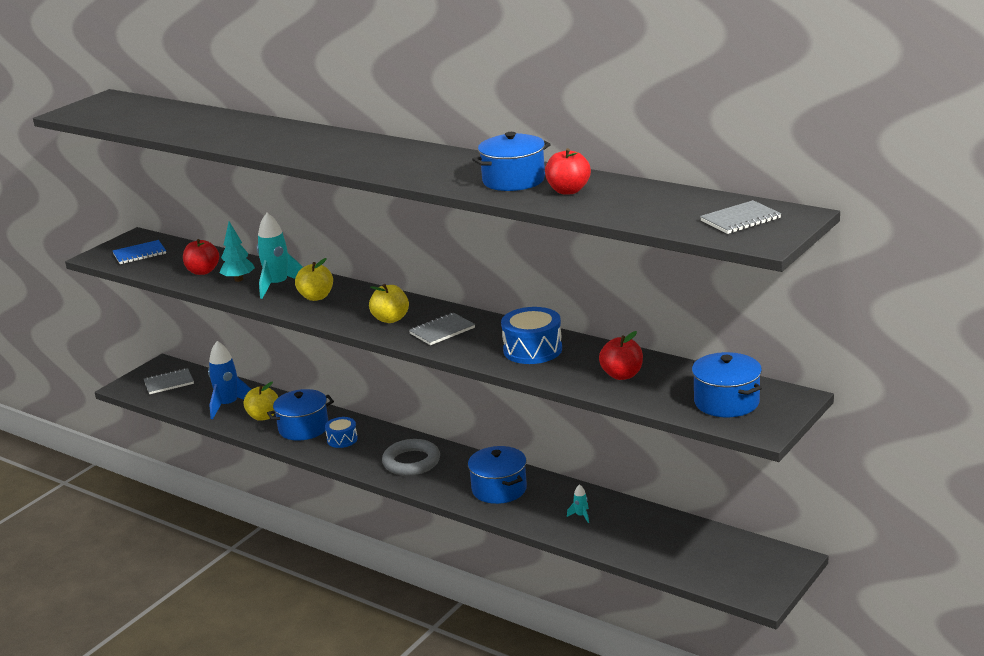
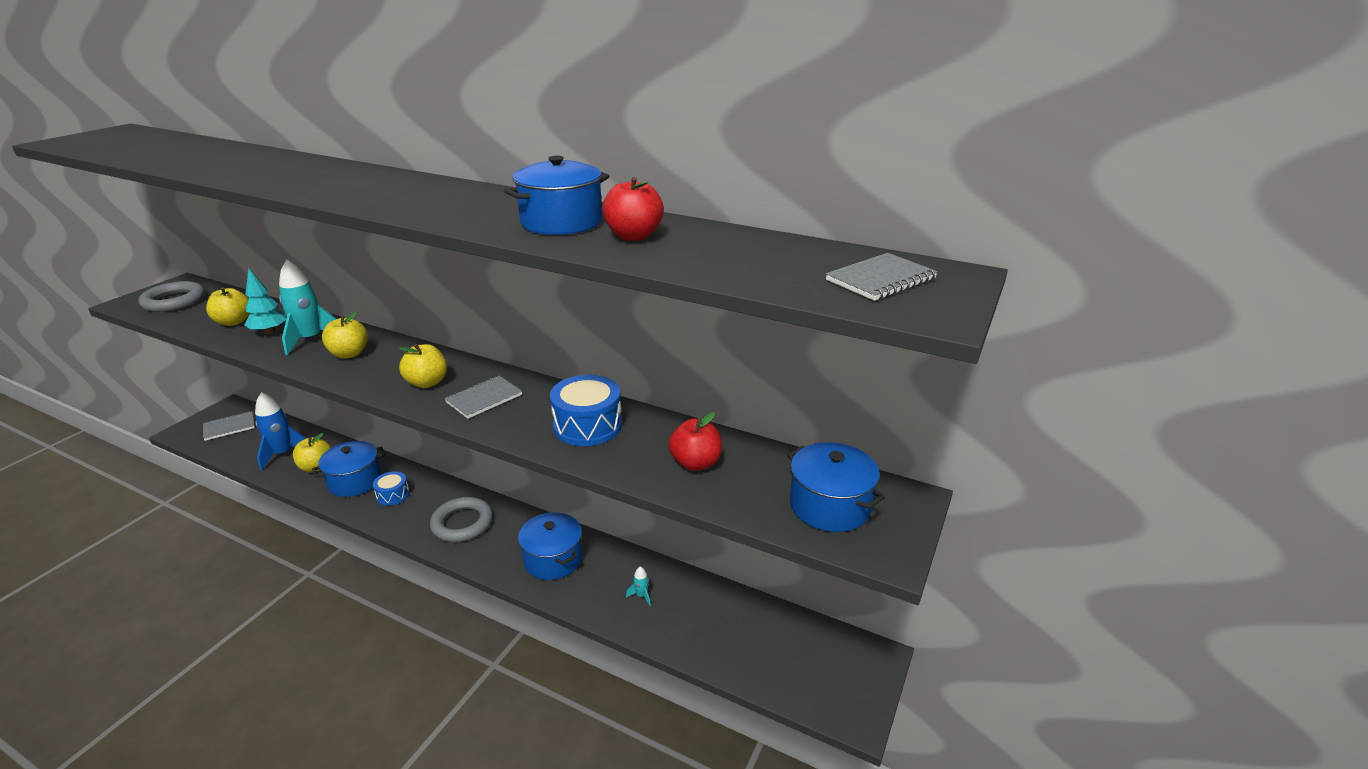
camera: 10 degrees left, 5 degrees up
blue notebook [113,240,166,264] -> grey ring [138,281,205,312]
red apple [183,239,219,275] -> yellow apple [206,287,250,326]

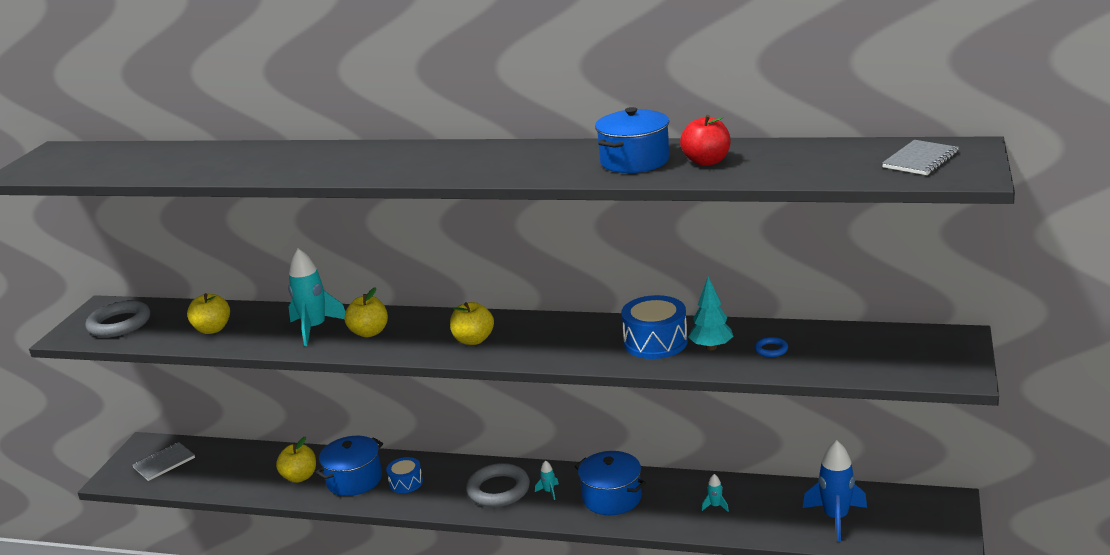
camera: 10 degrees left, 5 degrees down
turquoise tree [245,268,287,334] -> turquoise tree moved to [688,276,734,350]
blue rocket [255,392,306,471] -> blue rocket moved to [803,440,867,542]
grey notebook [444,376,522,419] -> none
red apple [669,412,722,471] -> blue ring [755,337,788,357]
blue pot [787,442,885,532] -> none
none -> turquoise rocket [535,460,559,500]

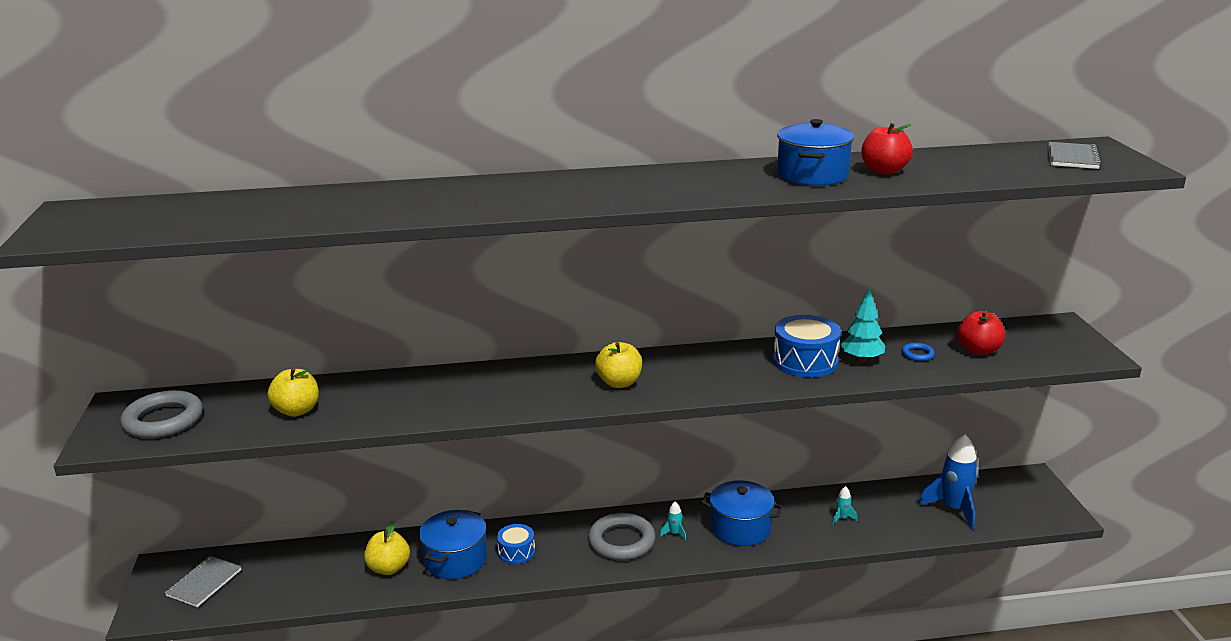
camera: 25 degrees left, 0 degrees up
turquoise rocket [288,248,346,346] -> none
yellow apple [344,287,388,337] -> none
none -> red apple [957,311,1005,355]

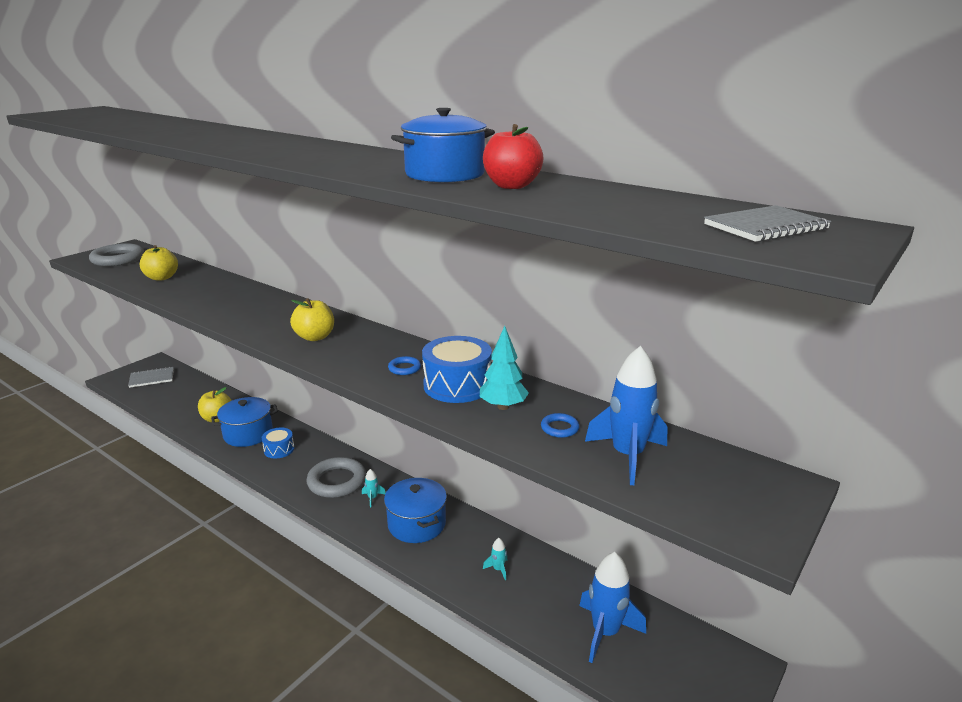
camera: 45 degrees right, 0 degrees up
red apple [957,311,1005,355] -> blue rocket [585,346,667,485]
none -> blue ring [388,356,421,375]

